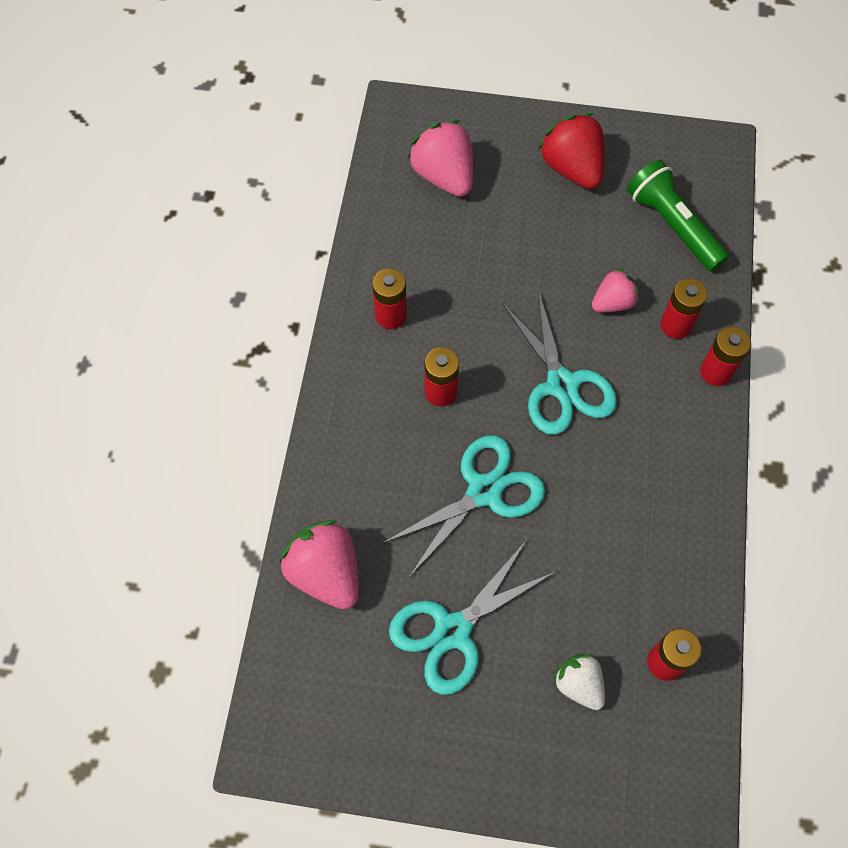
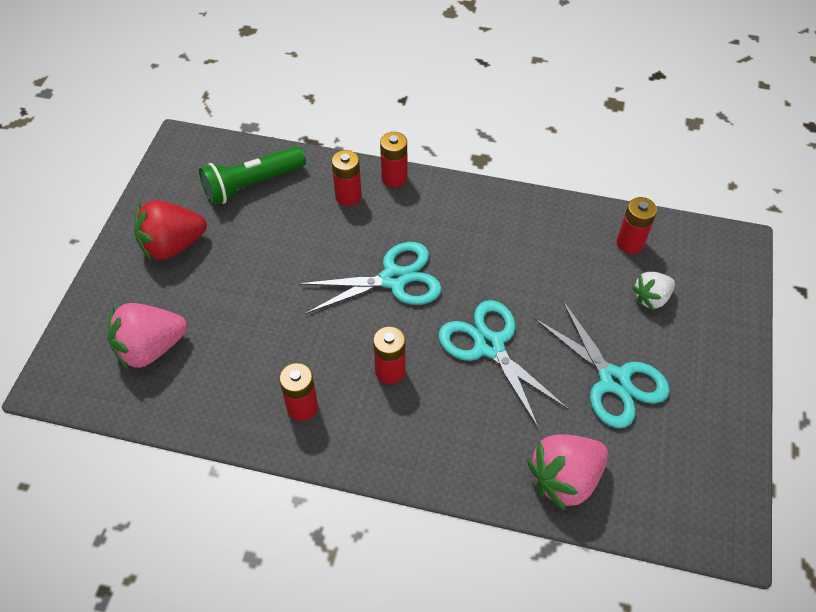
camera: 85 degrees left, 10 degrees down
pink strawberry [592,268,639,312] -> none

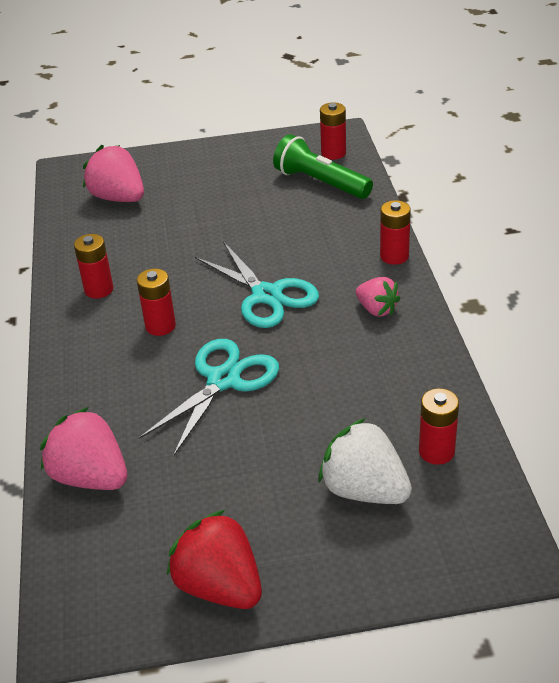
camera: 70 degrees right, 15 degrees down
red strawberry [134,200,207,261] -> red strawberry moved to [167,510,262,609]
red battery [331,150,362,206] -> red battery moved to [320,102,346,160]
turquoise scissors [535,301,670,428] -> none
white strawberry [632,272,675,310] -> white strawberry [318,418,412,504], size x1.64
none -> pink strawberry [356,277,401,317]

